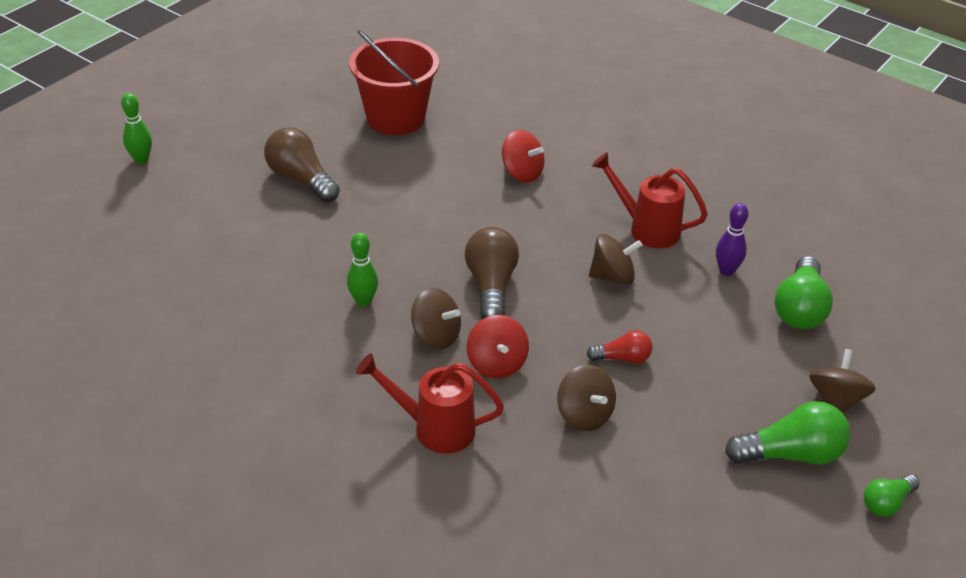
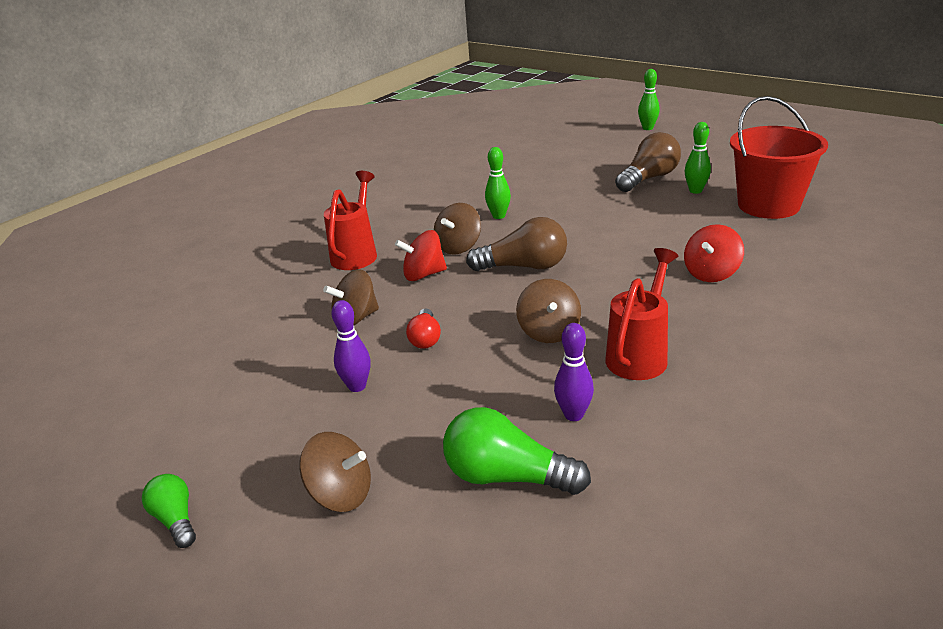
camera: 95 degrees right, 10 degrees down
green light bulb [725,401,850,465] -> none
none -> purple bowling pin [331,300,370,392]
none -> green bowling pin [684,122,711,194]

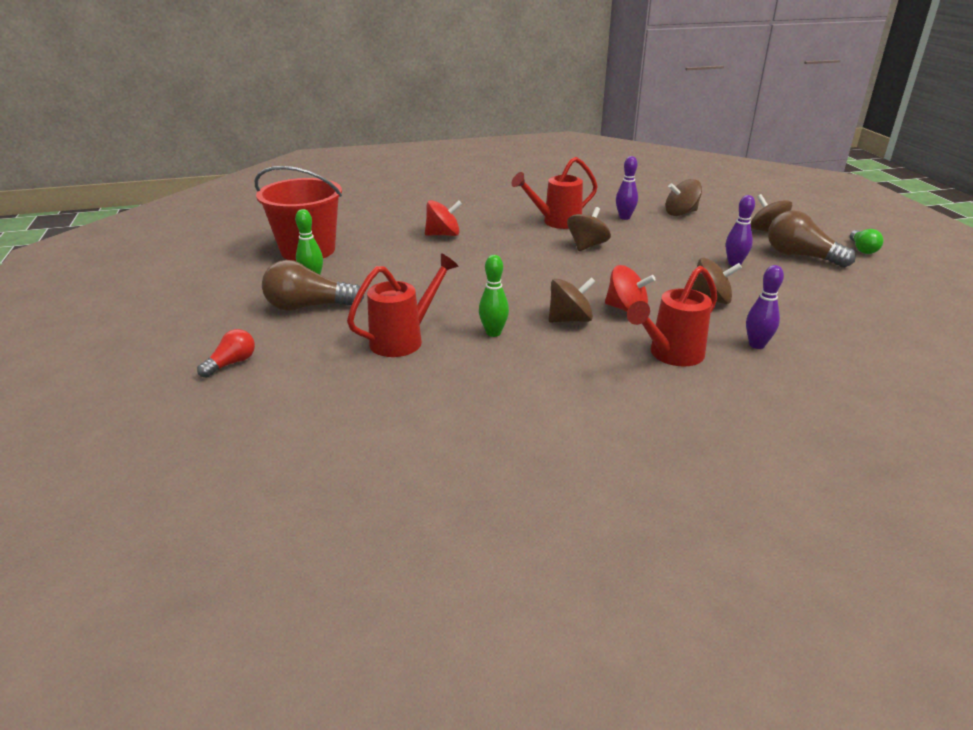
camera: 145 degrees left, 0 degrees up
red light bulb [406,308,441,349] -> red light bulb moved to [197,329,255,378]
green light bulb [443,407,591,495] -> brown spinning top [665,179,702,216]
brown light bulb [466,217,567,271] -> brown light bulb moved to [768,210,856,268]
green bowling pin [638,69,660,130] -> none
none -> red watering can [347,253,458,357]
none -> purple bowling pin [746,265,784,349]

